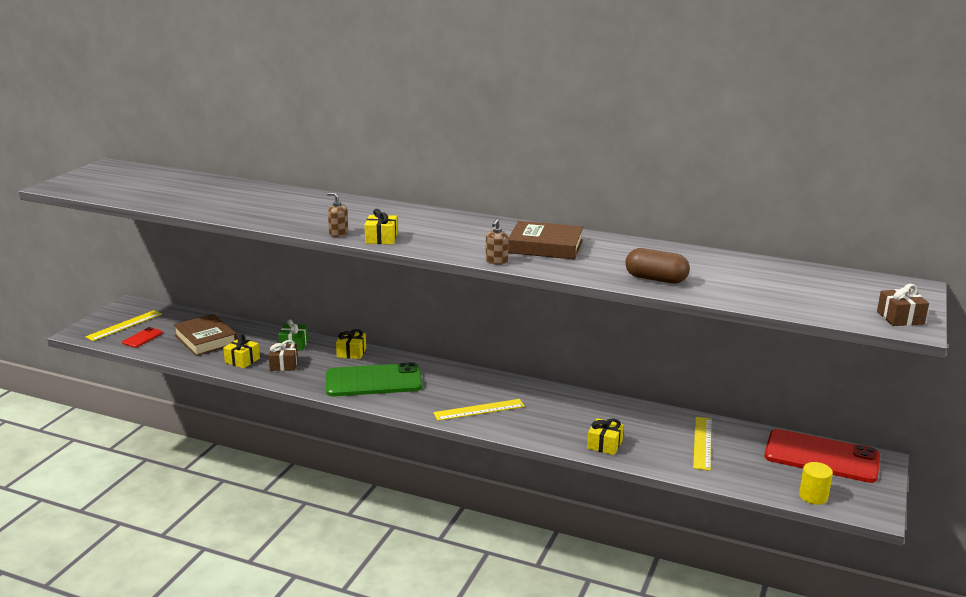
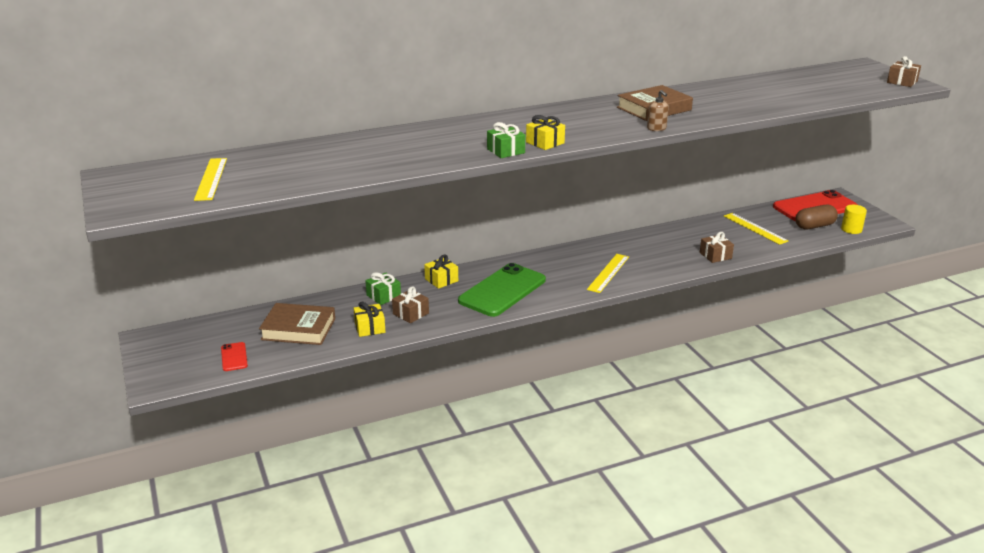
camera: 45 degrees left, 5 degrees up
yellow ruler [85,310,162,341] -> yellow ruler moved to [194,158,227,201]
brown soap dispenser [327,193,348,237] -> green gift [487,122,525,158]
yellow gift [587,418,624,455] -> brown gift [700,232,734,263]
brown capsule [625,248,690,284] -> brown capsule moved to [795,205,838,229]

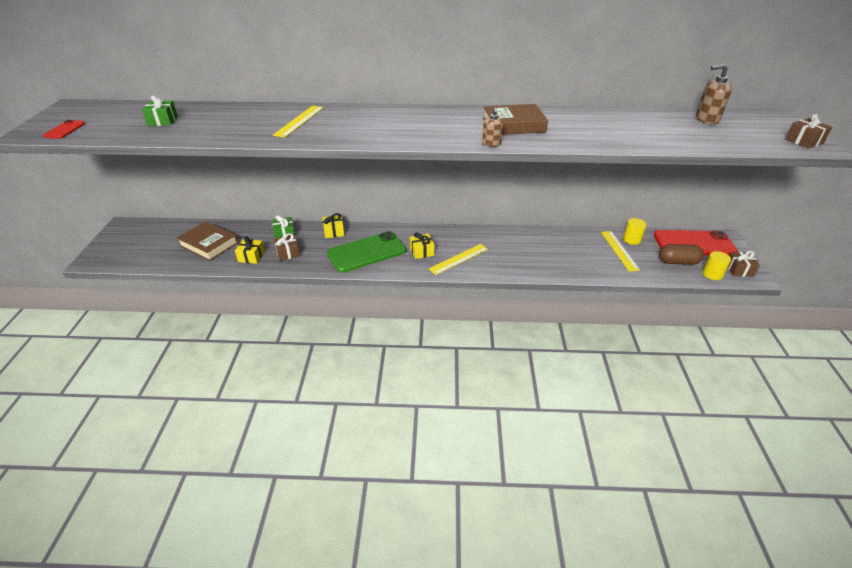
camera: 25 degrees right, 10 degrees up
yellow ruler [194,158,227,201] -> yellow ruler moved to [273,106,324,138]
red phone [221,342,248,371] -> red phone moved to [43,120,85,139]
green gift [487,122,525,158] -> green gift moved to [142,95,178,126]
yellow gift [526,115,565,150] -> yellow gift moved to [410,232,435,259]
brown gift [700,232,734,263] -> brown gift moved to [728,251,760,277]
none -> yellow cylinder [623,218,646,245]
none -> brown soap dispenser [696,64,732,124]

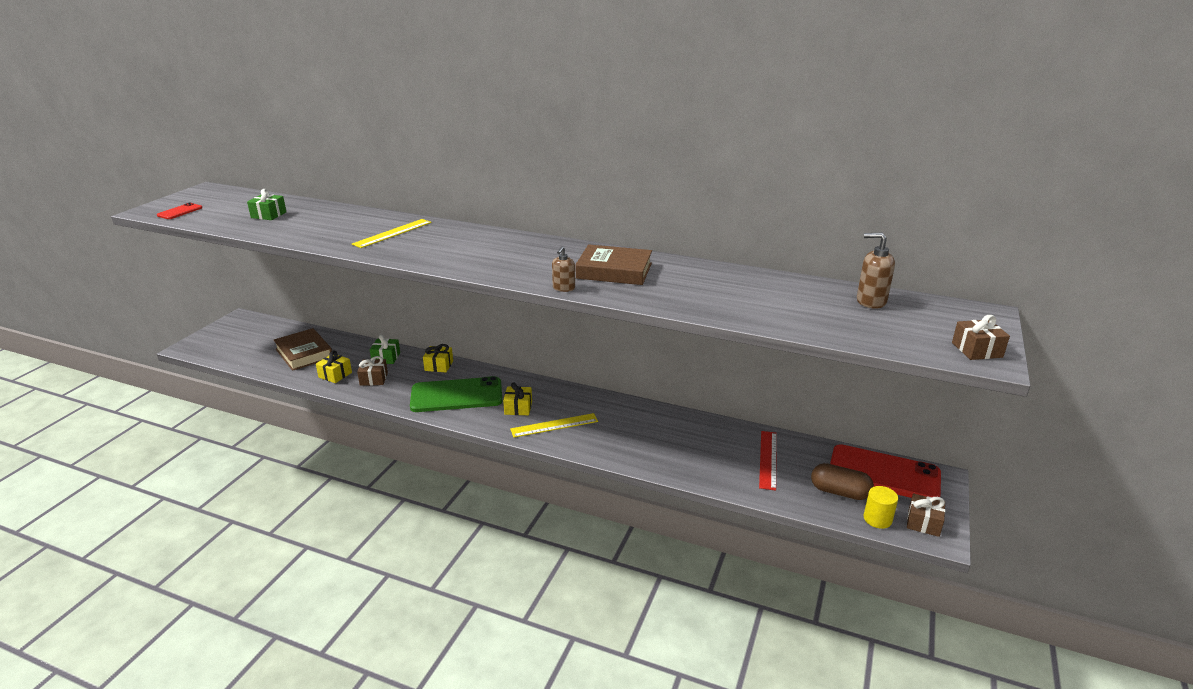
camera: 20 degrees right, 10 degrees down
yellow ruler [601,231,640,272] -> red ruler [759,431,777,491]
yellow cylinder [623,218,646,245] -> none

